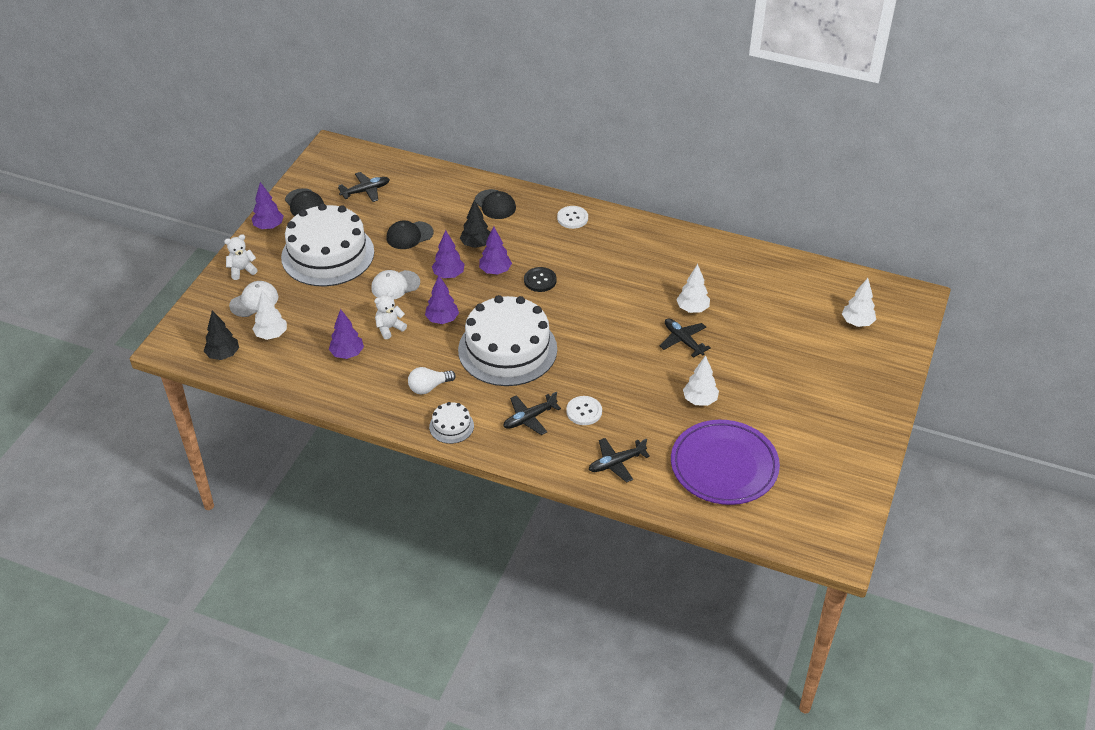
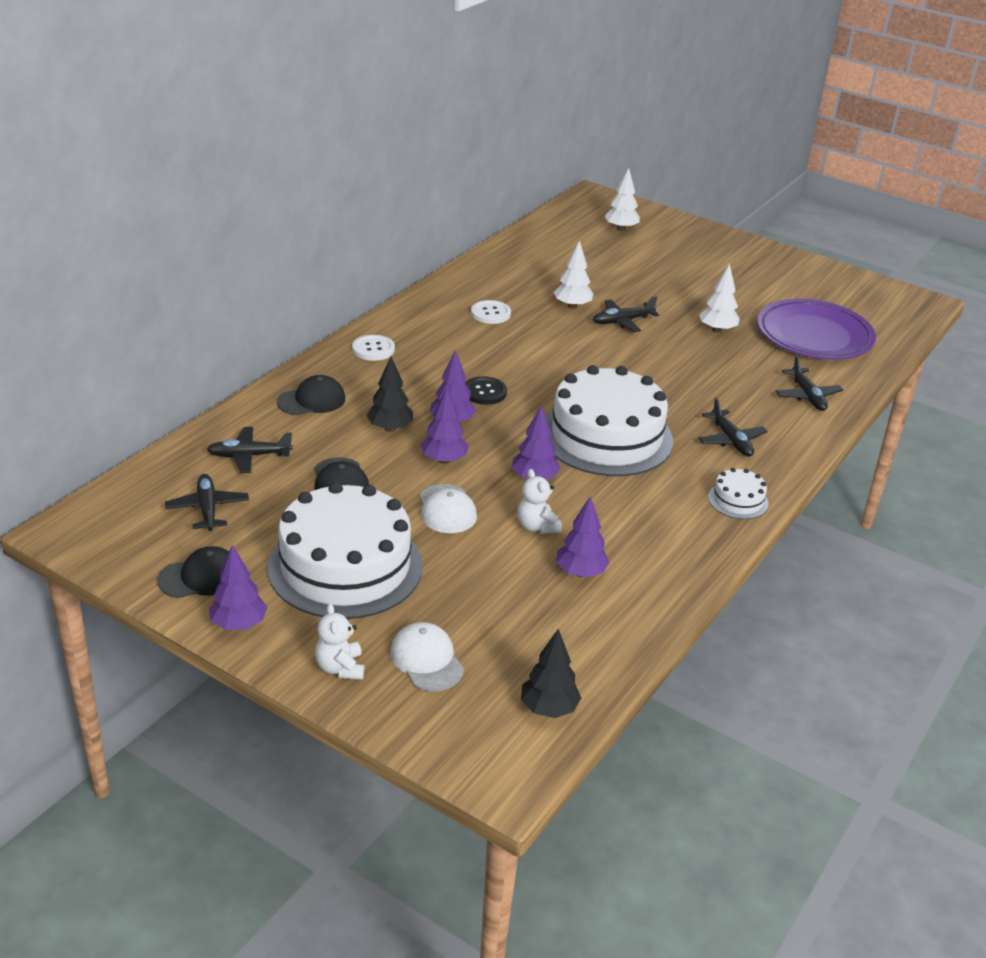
camera: 80 degrees left, 10 degrees down
white tree [252,290,287,340] -> none
white light bulb [408,367,456,394] -> none
white button [566,396,602,425] -> white button moved to [471,300,511,324]
none -> black plane [207,427,293,473]

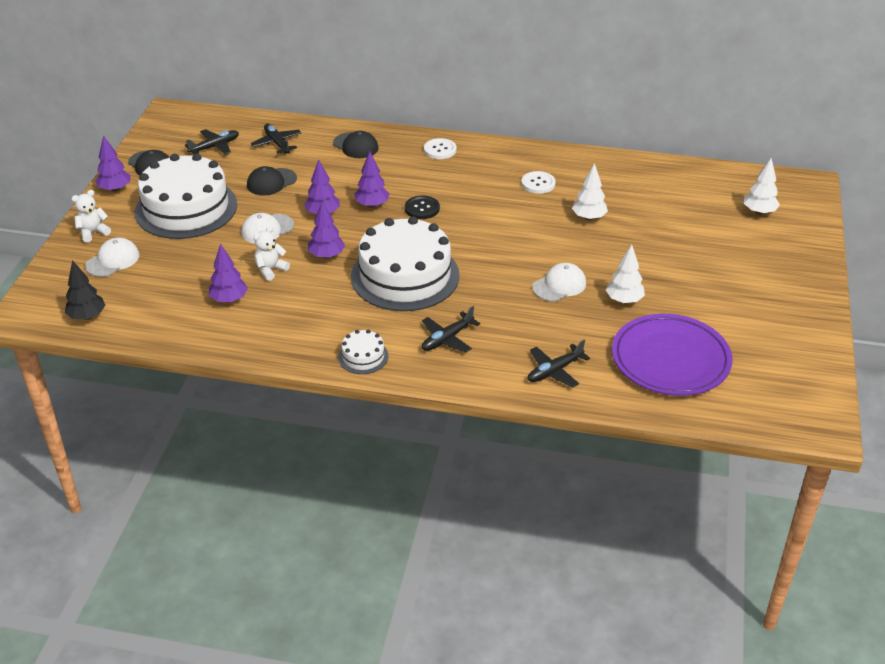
camera: 70 degrees right, 5 degrees up
black tree [366,356,413,432] -> none
black plane [593,296,659,332] -> none
none -> white cap [532,263,586,301]

